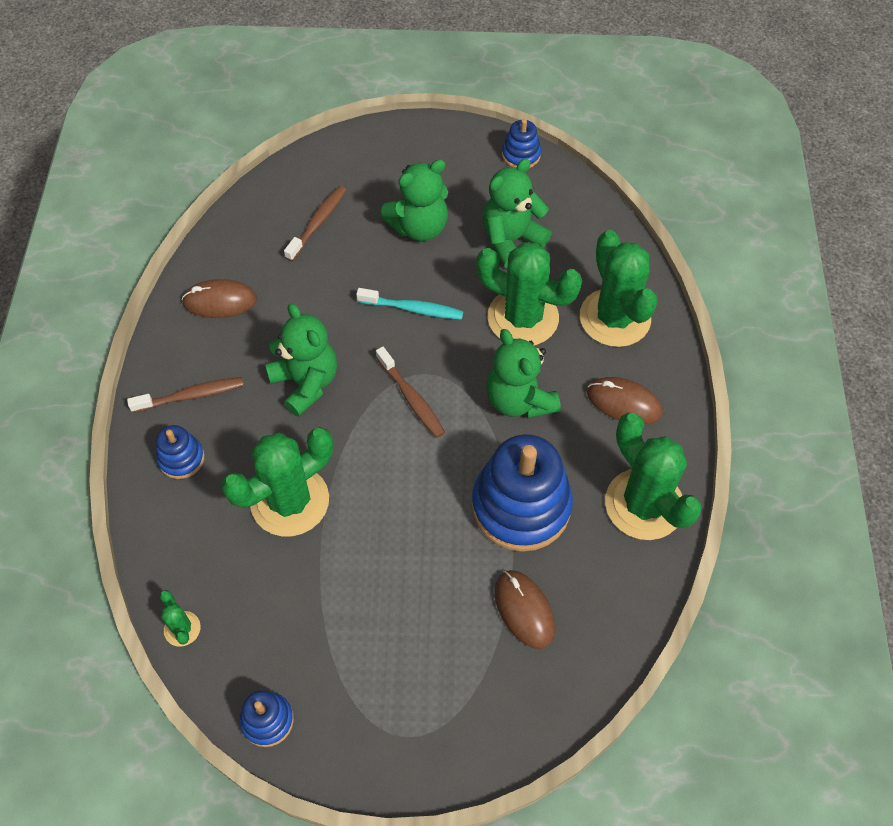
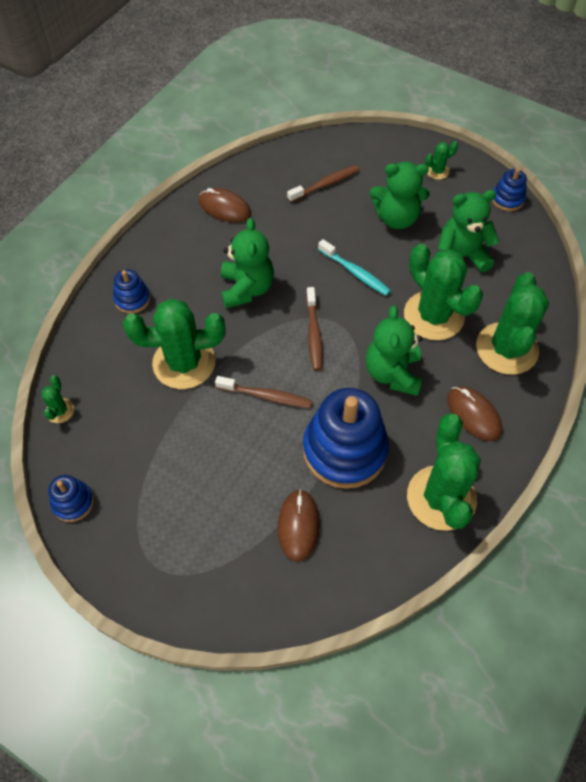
camera: 30 degrees right, 0 degrees up
brown toothbrush [127,377,244,413] -> brown toothbrush moved to [215,376,312,408]
none -> green cactus [425,141,458,180]

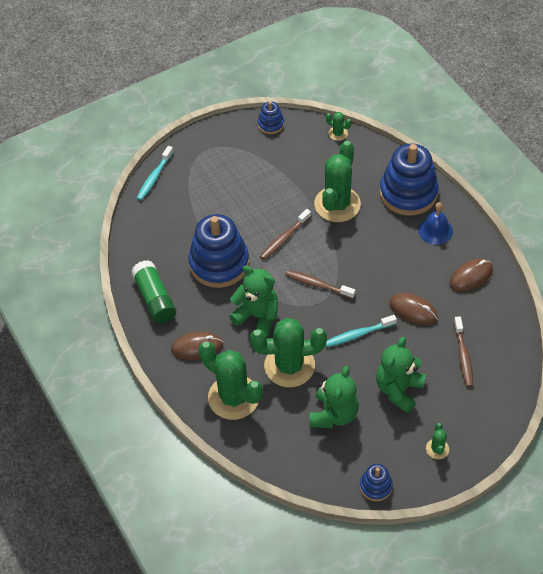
camera: 120 degrees right, 5 degrees down
blue stacking toy [113,269,150,314] -> blue stacking toy [380,144,439,216], size x2.09
green teddy bear [221,218,274,308] -> none
brown mouse [278,489,320,562] -> brown mouse moved to [389,293,438,325]
green cactus [407,414,481,531] -> green glue stick [131,260,176,324]
none -> turquoise toothbrush [137,146,174,201]
none -> blue bell [418,202,453,245]

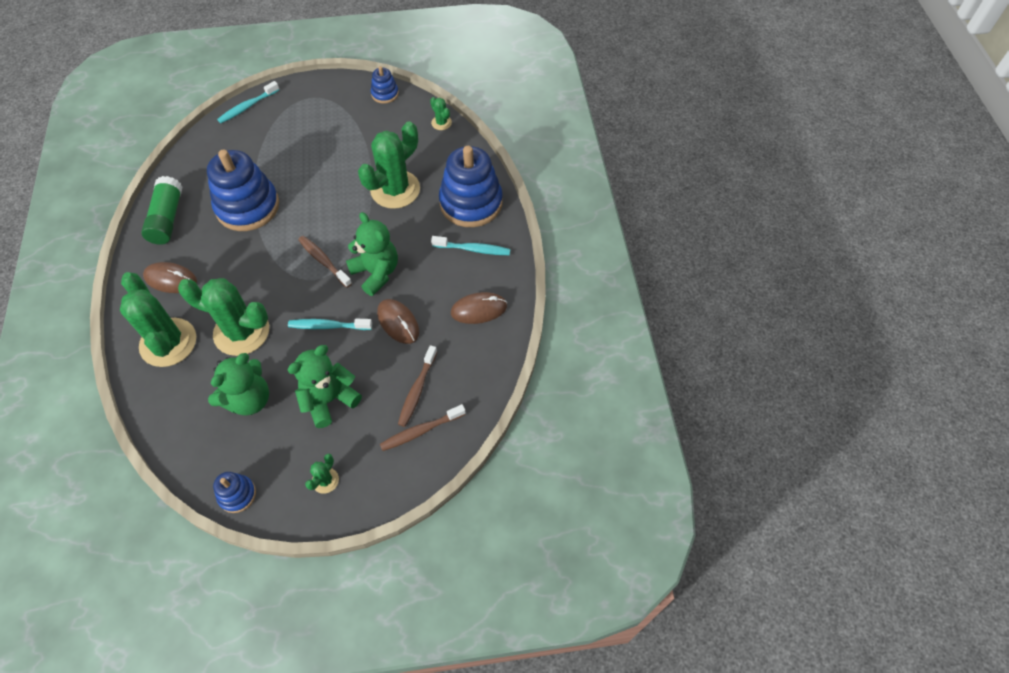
camera: 20 degrees right, 5 degrees up
green teddy bear [229,265,278,337] -> green teddy bear moved to [346,212,398,296]
brown toothbrush [260,209,311,260] -> brown toothbrush moved to [380,404,466,451]
blue bell [418,202,453,245] -> turquoise toothbrush [431,236,511,255]

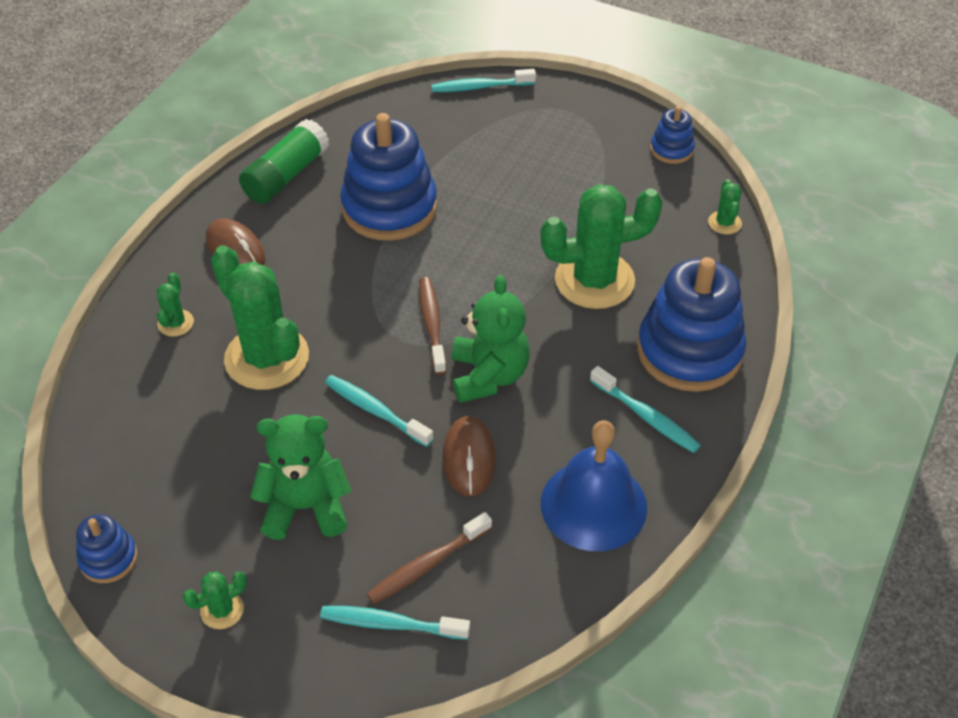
camera: 35 degrees right, 10 degrees down
green cactus [120,272,196,367] -> green cactus [157,273,194,336], size x0.44
green teddy bear [208,353,269,415] -> none
brown toothbrush [380,404,466,451] -> turquoise toothbrush [320,606,470,640]
brown mouse [451,292,507,324] -> blue bell [541,420,647,551]

